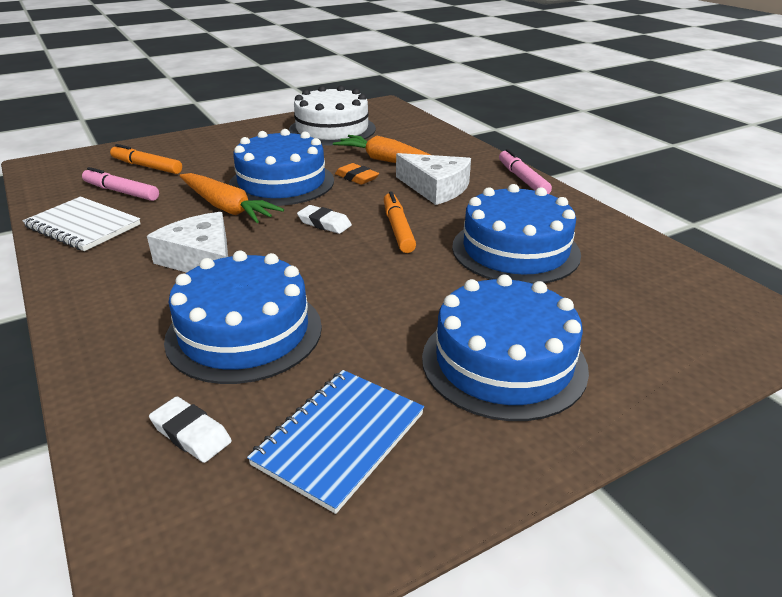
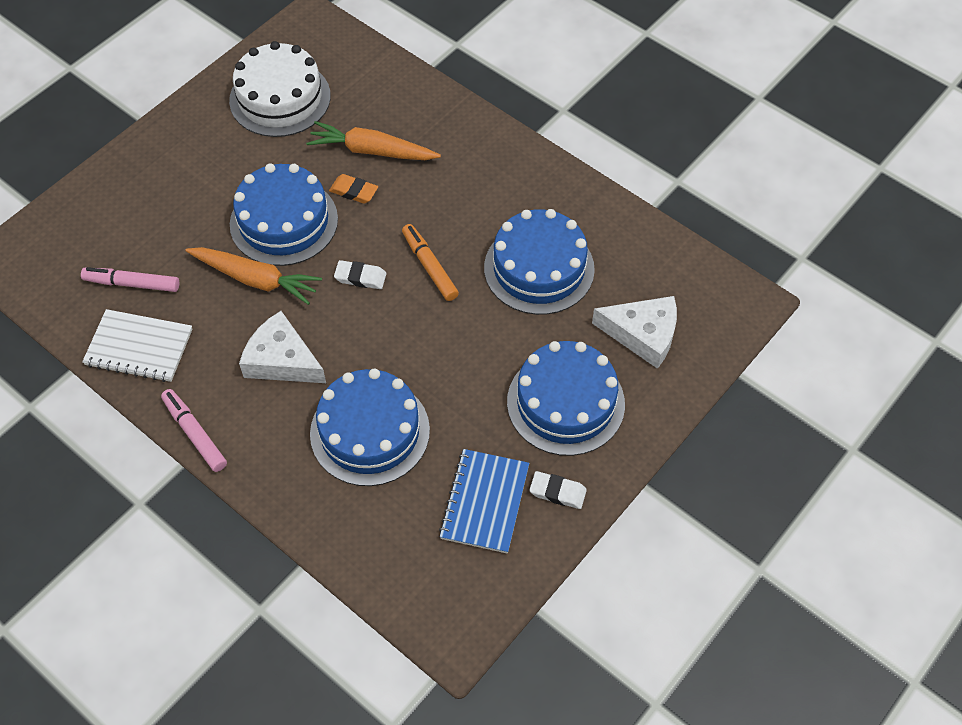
camera: 20 degrees left, 25 degrees up
orange marker [110,144,182,174] -> none
white eraser [149,396,232,463] -> white eraser moved to [529,471,587,509]
white cheese [396,153,471,205] -> white cheese moved to [592,296,677,369]
pink marker [499,149,552,194] -> pink marker moved to [161,389,227,472]

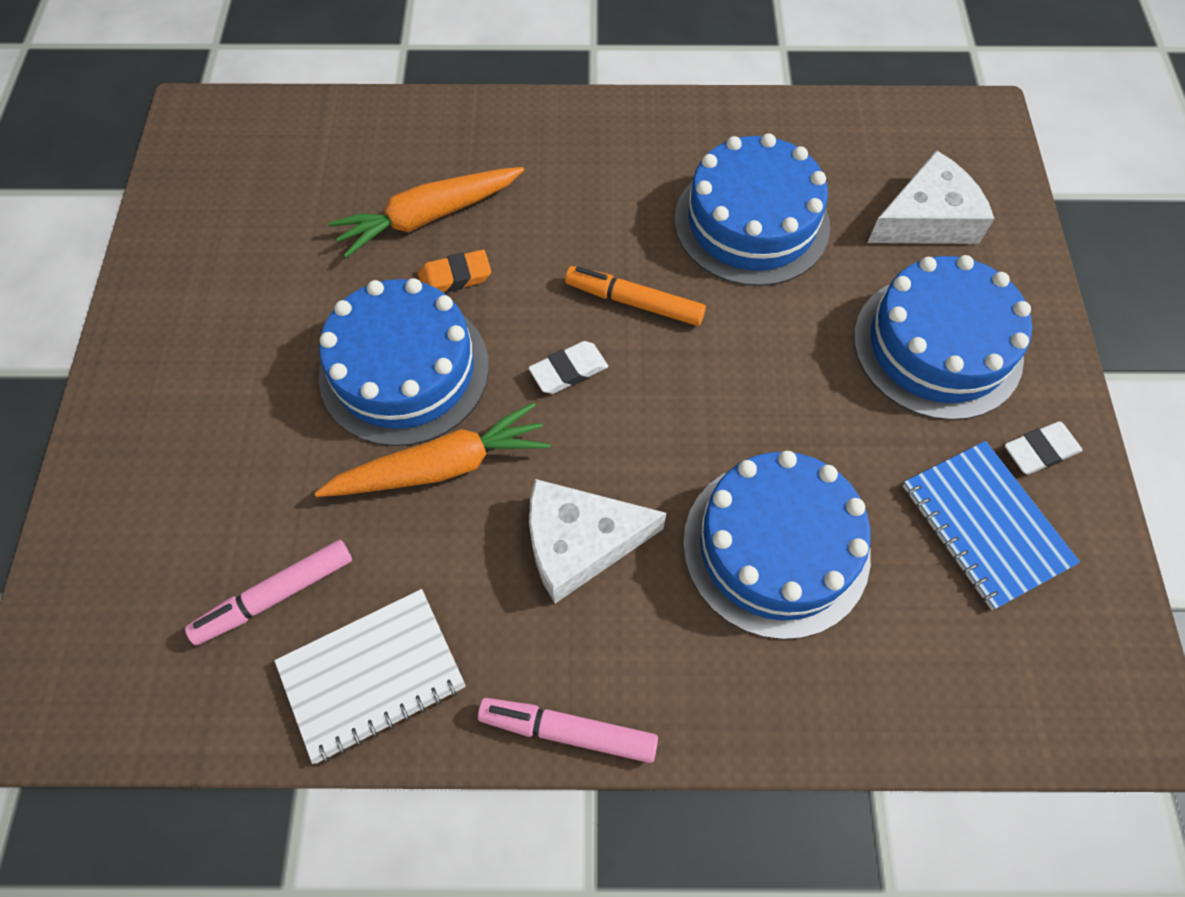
camera: 40 degrees left, 5 degrees up
white cake [229,41,331,137] -> none

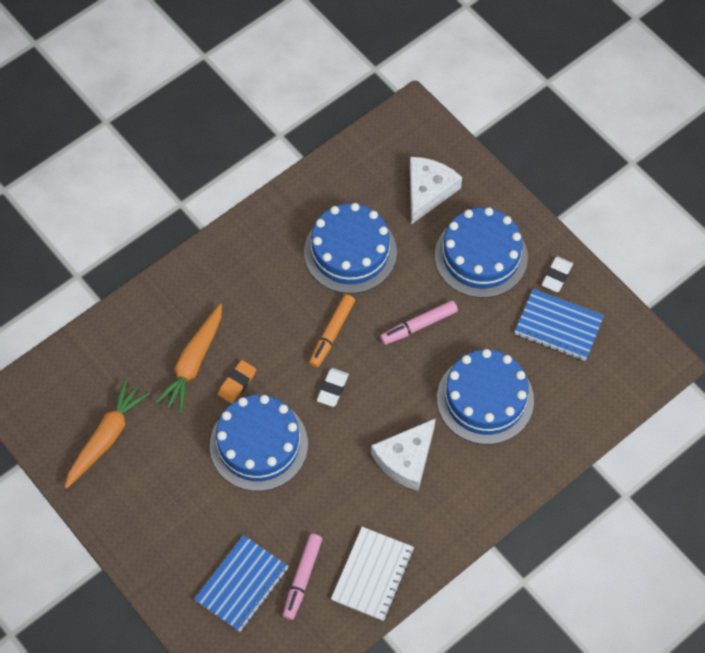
camera: 40 degrees left, 0 degrees up
orange carrot [315,402,550,497] -> orange carrot moved to [65,380,150,489]
pink marker [478,698,658,763] -> pink marker moved to [380,300,458,345]
orange marker [565,266,706,326] -> orange marker turned 45 degrees counterclockwise [309,294,355,368]
none -> blue notebook [194,535,289,632]

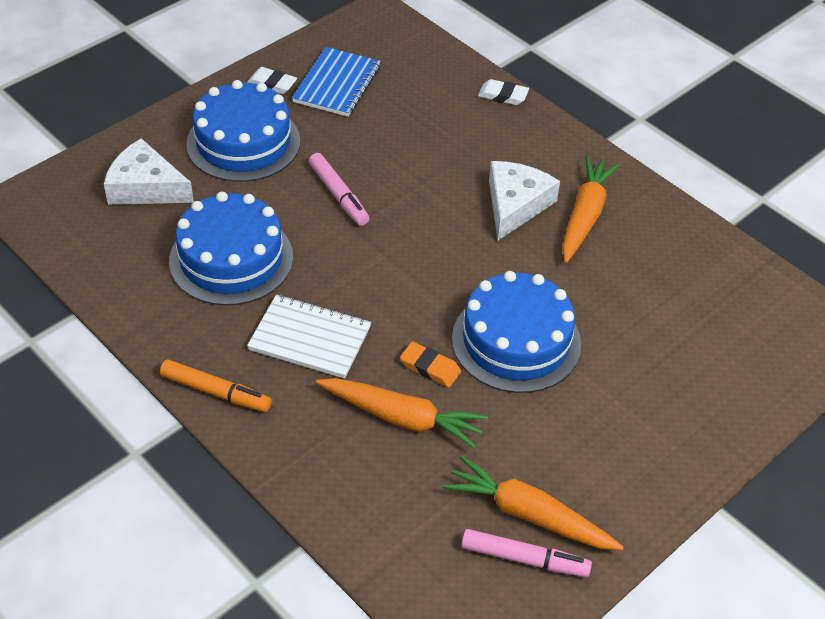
camera: 95 degrees left, 15 degrees down
blue notebook [194,535,289,632] -> none
pink marker [283,534,322,620] -> pink marker moved to [461,529,592,577]
orange marker [309,294,355,368] -> orange marker moved to [160,359,272,412]
white eraser [317,368,349,407] -> white eraser moved to [478,79,529,105]
white notebook [331,527,414,621] -> white notebook moved to [247,294,371,379]
white cheese [371,418,436,491] -> white cheese turned 105 degrees counterclockwise [489,161,560,241]
blue cake [437,349,534,444] -> none
none -> orange carrot [562,156,620,263]

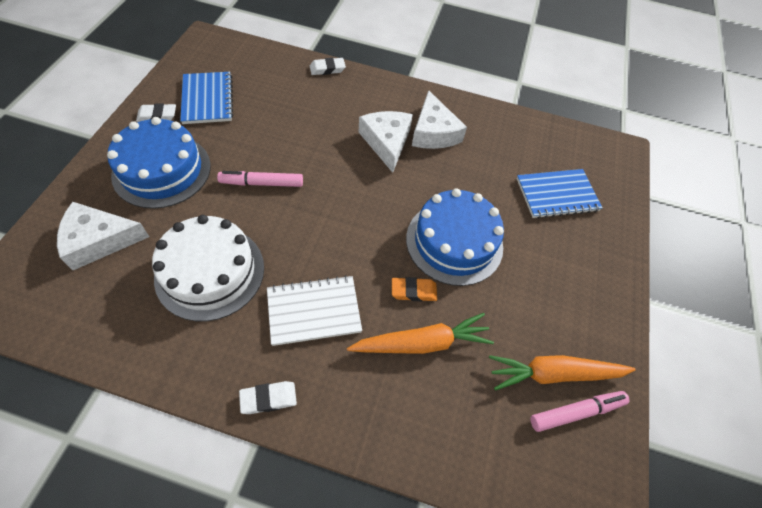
camera: 35 degrees left, 10 degrees up
orange marker [160,359,272,412] -> white eraser [239,381,297,414]
blue cake [169,192,293,306] -> white cake [152,215,264,321]
pink marker [309,153,369,226] -> pink marker turned 150 degrees clockwise [217,171,303,187]
orange carrot [562,156,620,263] -> white cheese [412,90,467,149]
none -> blue notebook [517,169,602,219]

